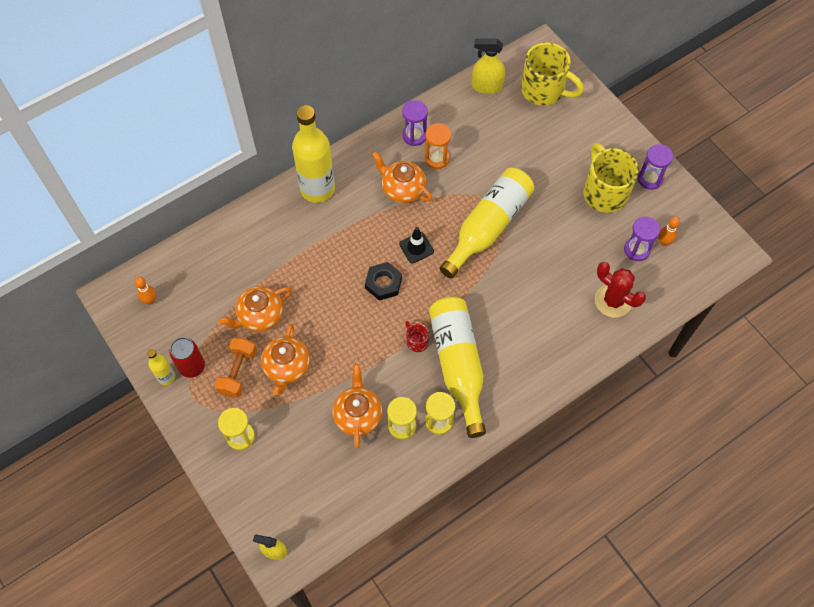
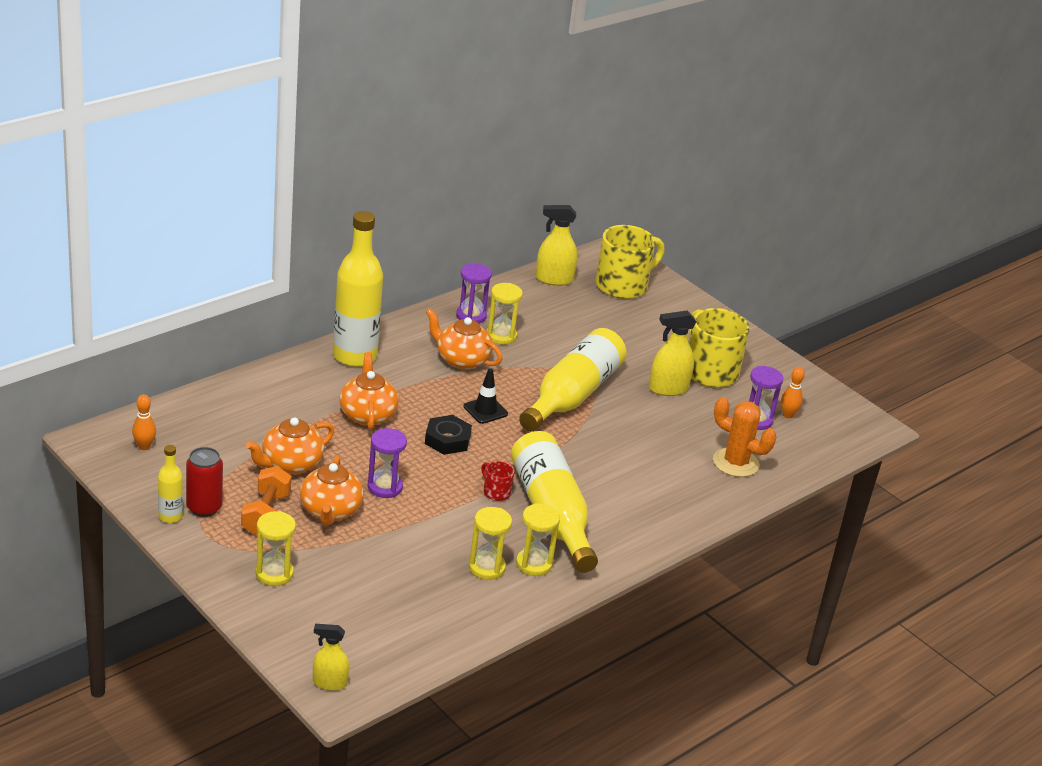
camera: 10 degrees left, 30 degrees down
orange teapot [332,364,382,449] -> orange teapot moved to [339,352,399,430]
orange hourglass [425,123,451,169] -> yellow hourglass [487,283,523,345]
yellow mug [521,42,584,106] -> yellow mug turned 60 degrees counterclockwise [596,225,665,299]
red cactus [595,262,646,318] -> orange cactus [713,397,776,477]
purple hourglass [638,144,673,190] -> purple hourglass moved to [368,428,407,498]
none -> yellow spray bottle [649,310,696,396]

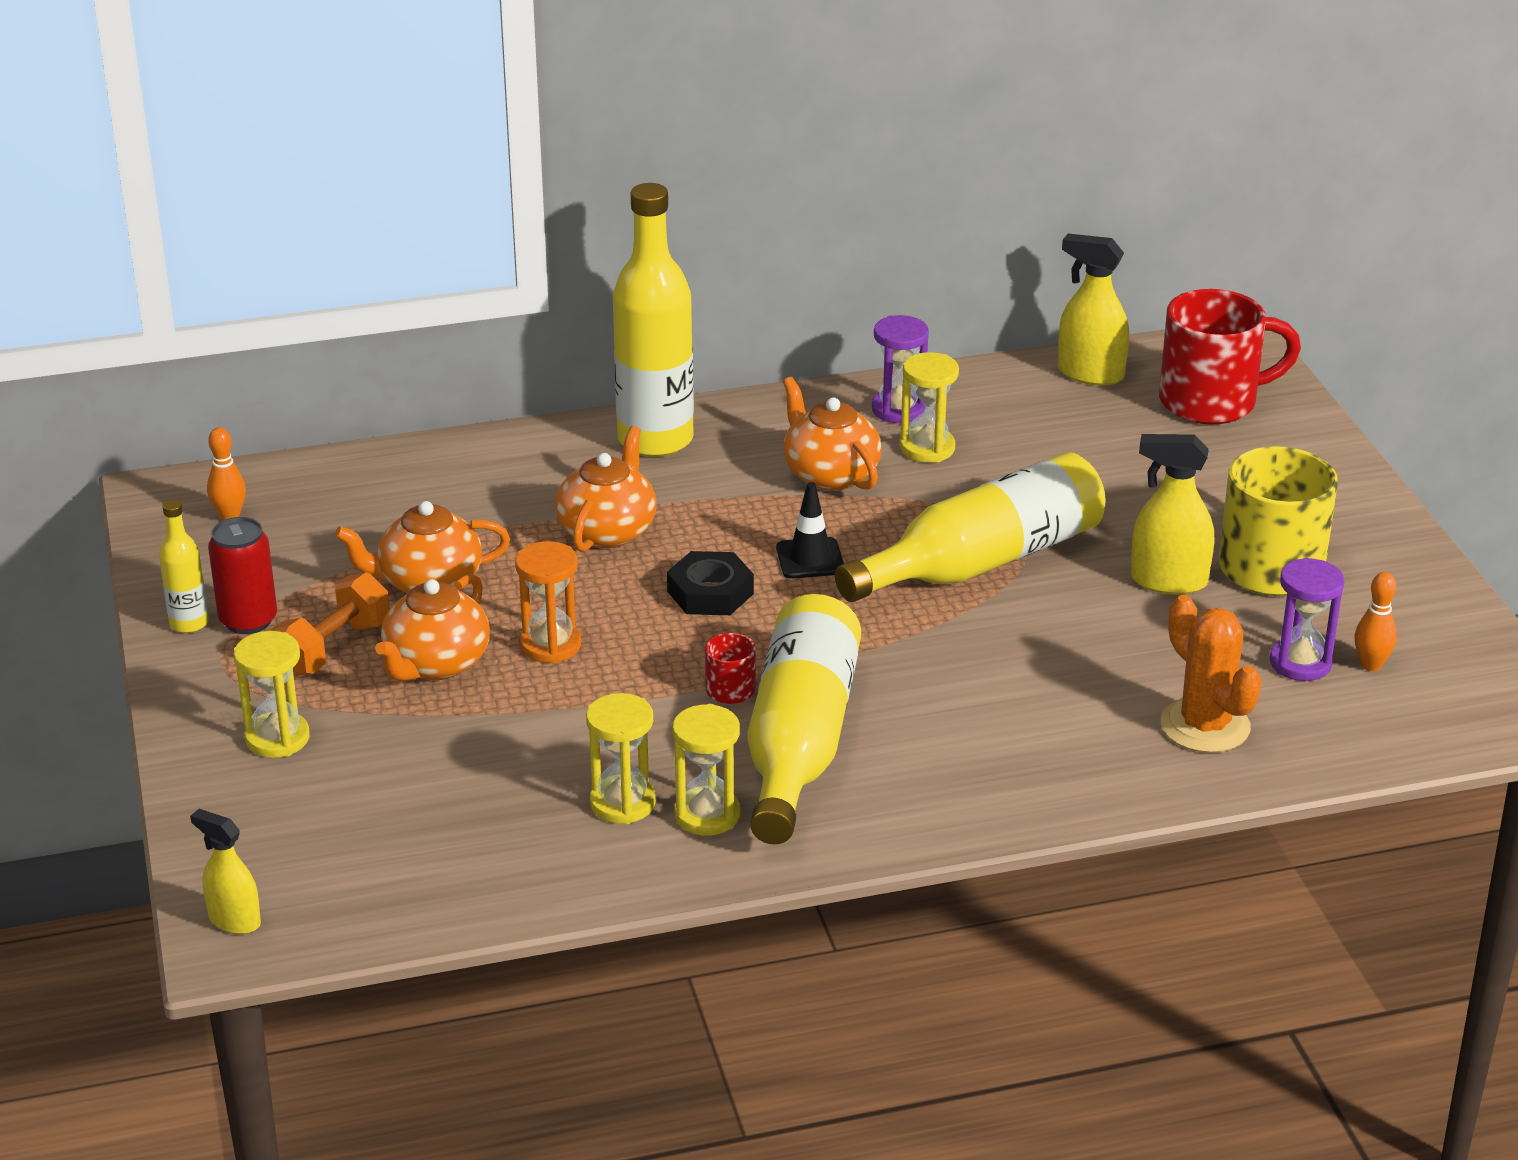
camera: 30 degrees right, 0 degrees up
purple hourglass [368,428,407,498] -> orange hourglass [515,541,581,663]
yellow mug [596,225,665,299] -> red mug [1159,289,1301,425]

